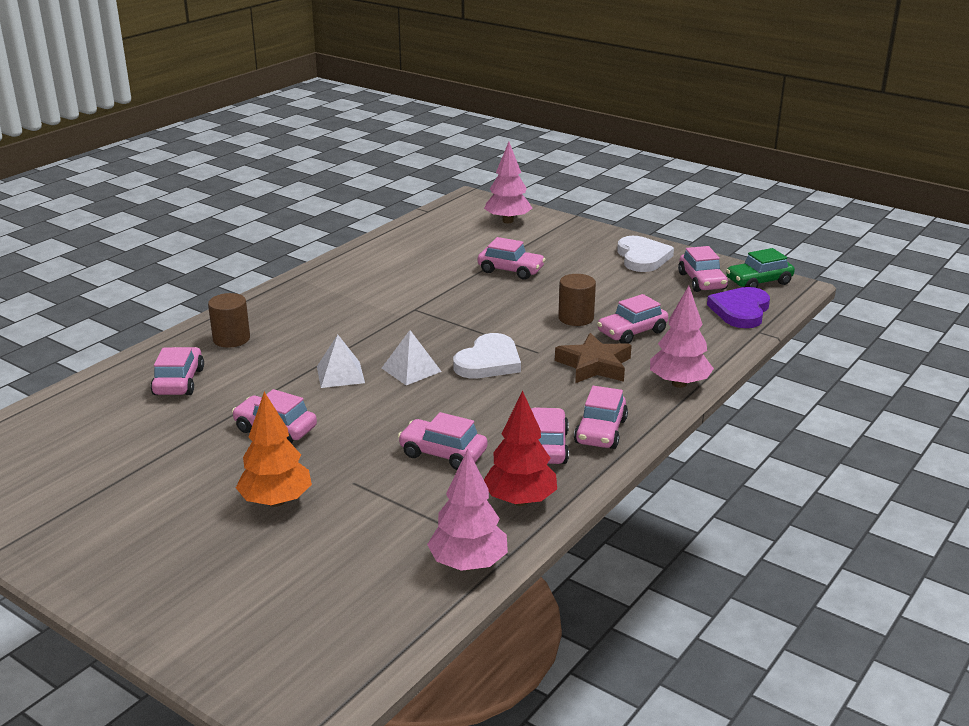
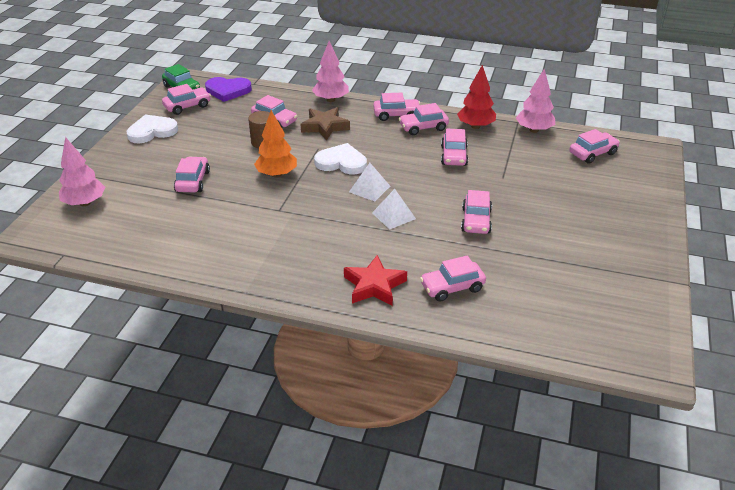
camera: 110 degrees left, 10 degrees up
brown cylinder [208,293,250,348] -> red star [344,255,407,306]
orange tree [236,392,312,507] -> orange tree moved to [254,110,297,177]
none -> pink car [570,129,620,164]

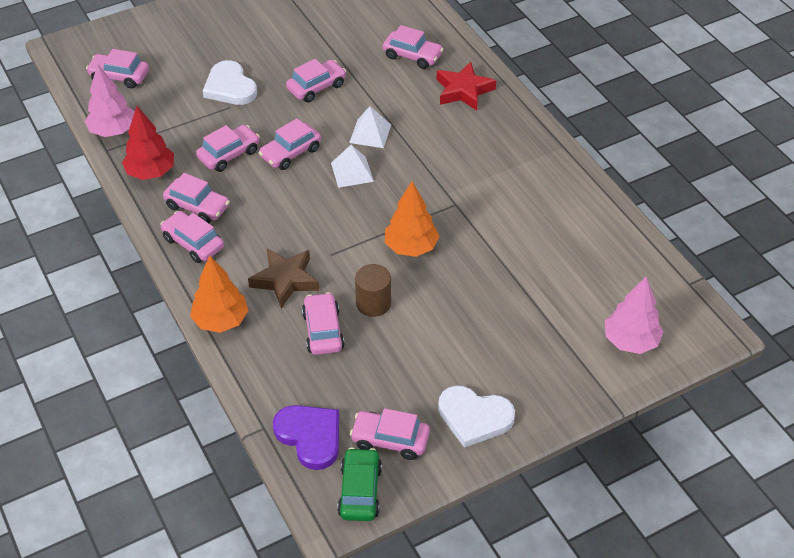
camera: 135 degrees left, 10 degrees up
pink car [174,157,210,192] -> pink car moved to [259,118,321,170]
pink tree [312,41,349,102] -> orange tree [190,255,249,333]
white heart [314,143,367,174] -> white heart moved to [203,60,257,105]

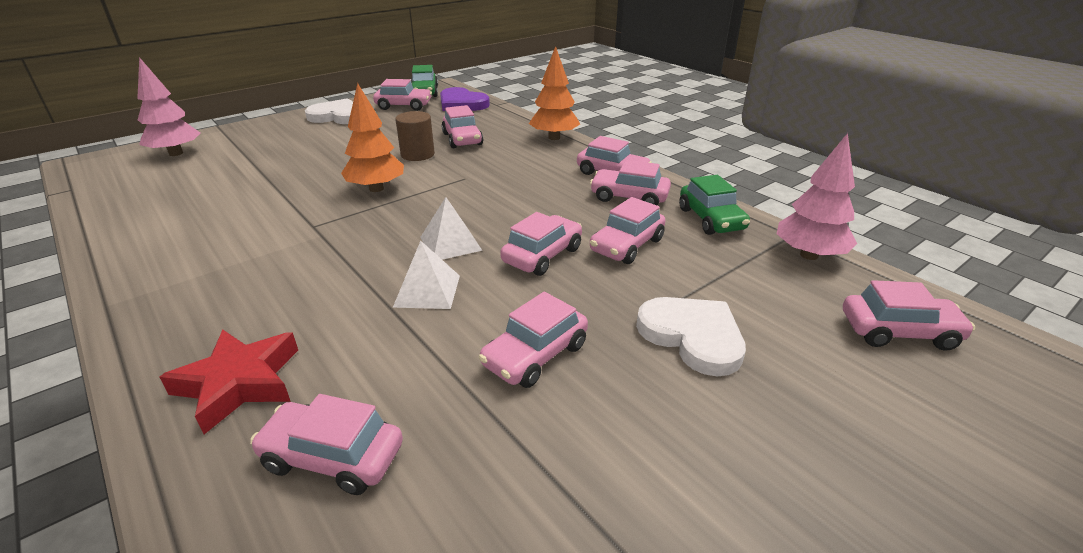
camera: 170 degrees right, 15 degrees down
red tree [122,106,174,180] -> green car [679,175,750,235]
brown star [248,249,319,309] -> none

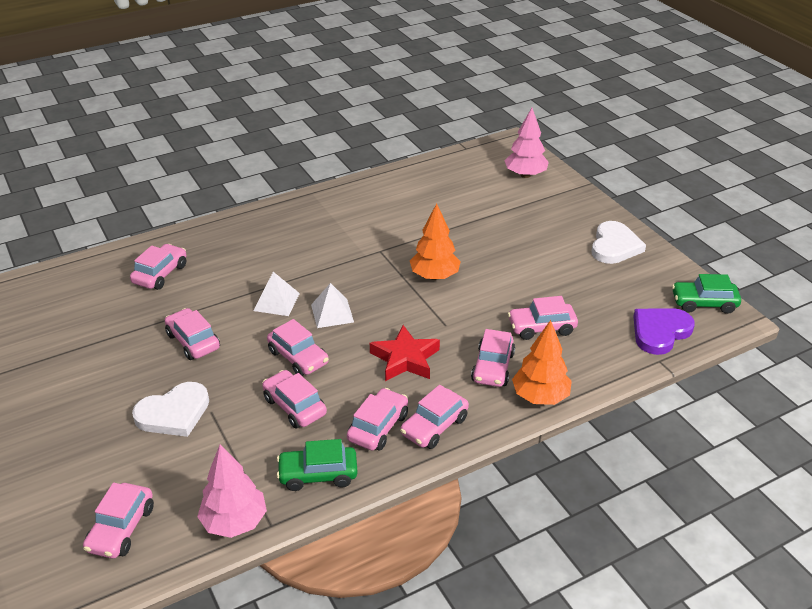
camera: 100 degrees right, 5 degrees up
red star [160,329,298,434] -> red star moved to [370,325,440,381]
pink car [373,79,432,111] -> pink car moved to [471,329,515,387]
brown cylinder [395,111,435,161] -> none

